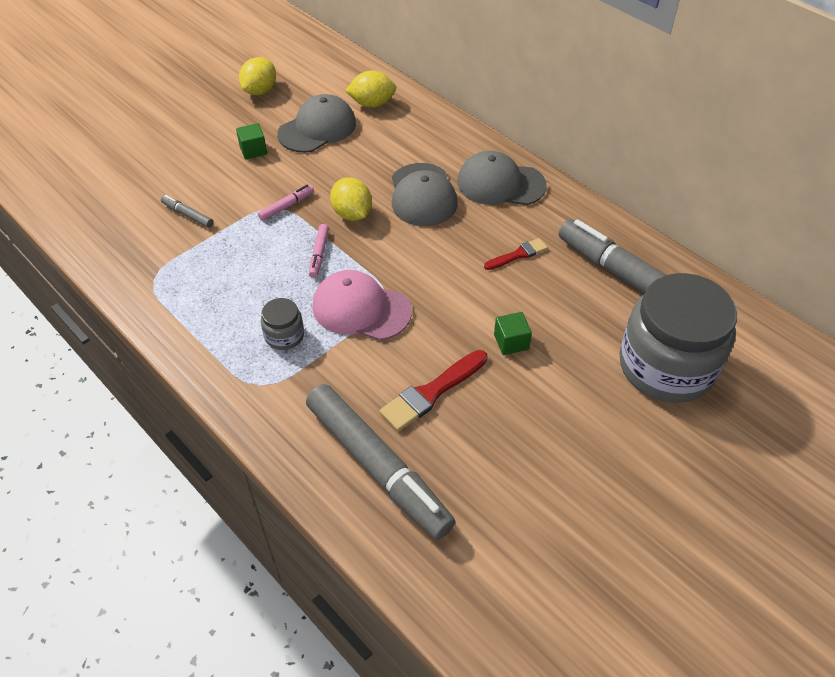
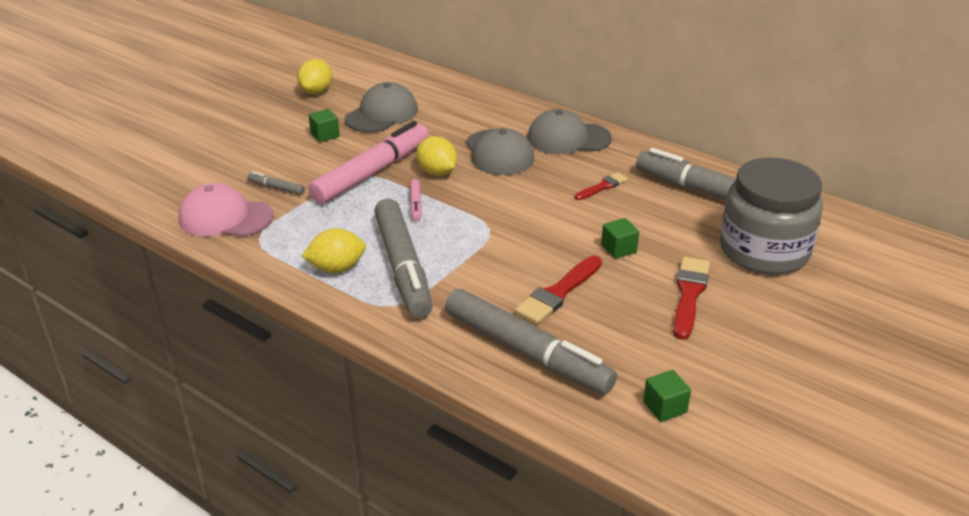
camera: 10 degrees left, 15 degrees down
pink marker [258,184,314,221] -> pink marker [309,121,429,204], size x2.47
grey jar [261,298,304,350] -> grey marker [374,199,433,318]
pink cap [313,270,412,340] -> pink cap moved to [178,183,274,237]
yellow lemon [345,70,397,107] -> yellow lemon moved to [302,228,366,273]
none -> green cube [643,370,691,422]
none -> red brush [673,257,710,340]

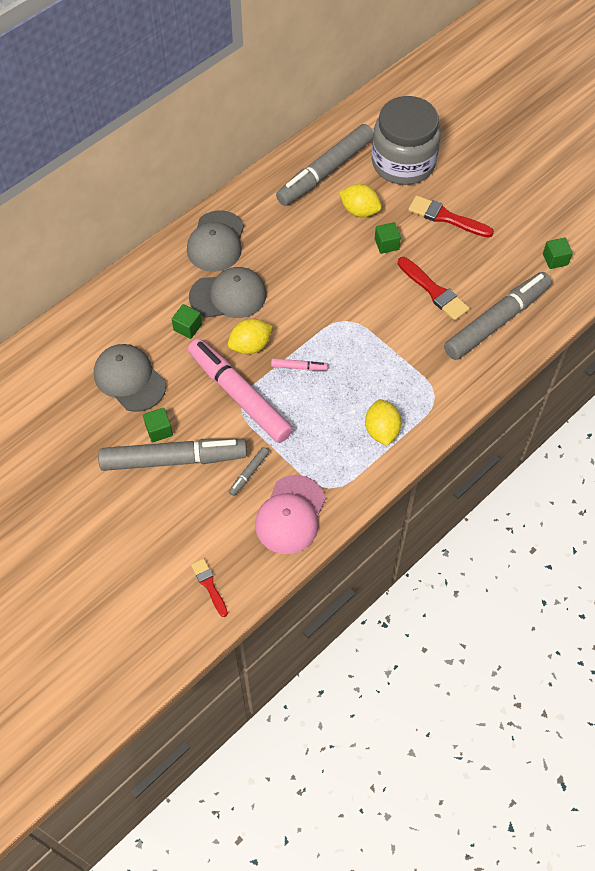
camera: 80 degrees left, 25 degrees up
yellow lemon [297,59,332,94] -> yellow lemon moved to [339,184,382,217]
grey marker [374,199,433,318] -> grey marker moved to [98,439,247,471]
red brush [574,172,628,200] -> red brush moved to [191,558,228,617]
none -> green cube [172,304,202,339]

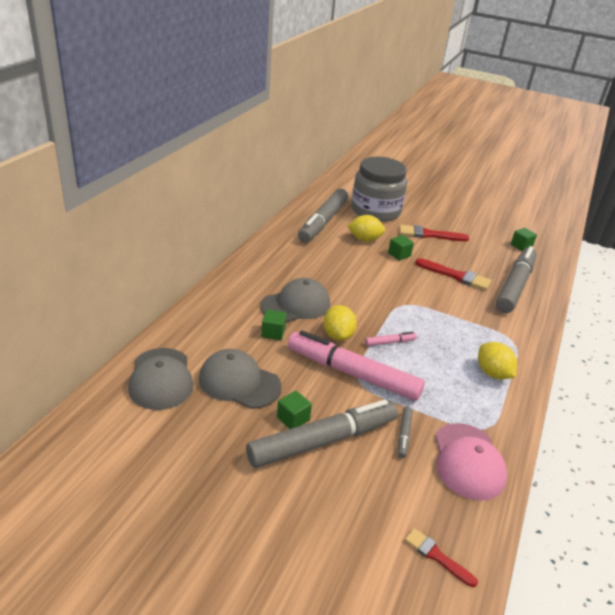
camera: 25 degrees left, 25 degrees down
grey cap [187,210,244,272] -> grey cap moved to [128,348,194,410]
yellow lemon [228,319,273,354] -> yellow lemon turned 45 degrees counterclockwise [323,305,357,341]

